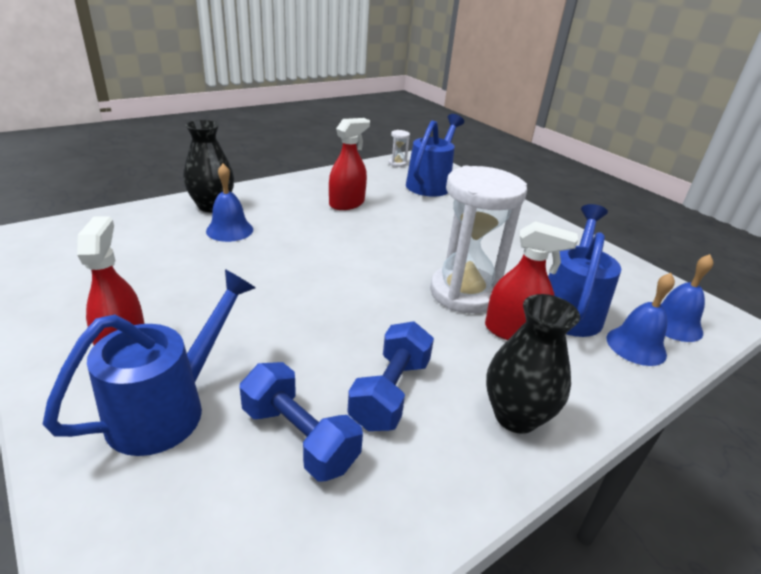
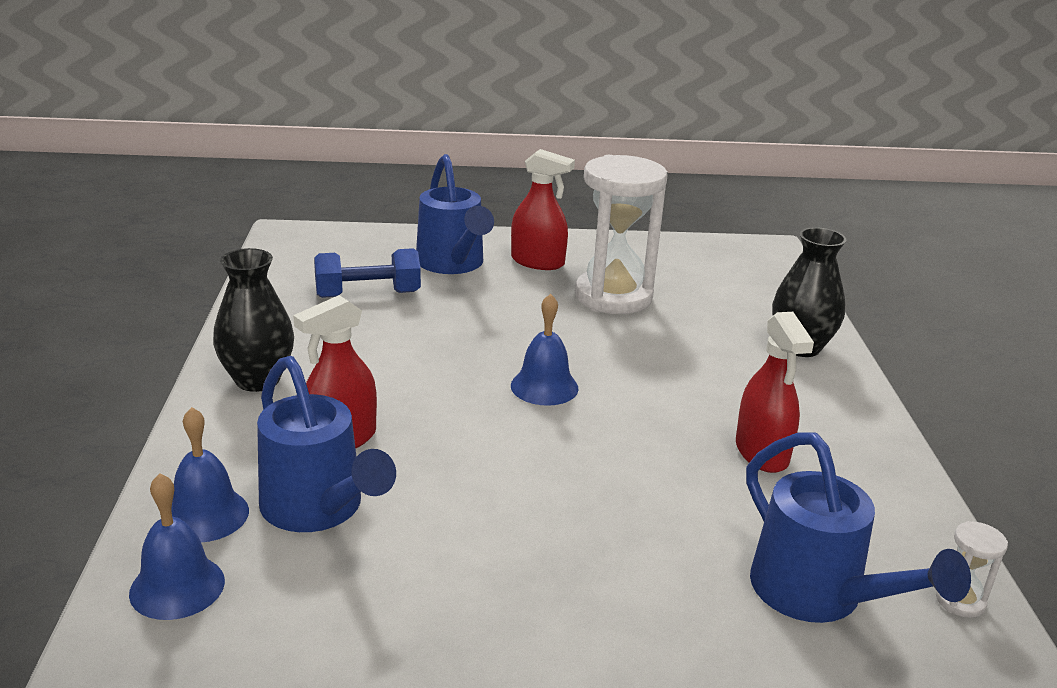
camera: 125 degrees right, 5 degrees down
blue bell [206,164,253,242] -> blue bell moved to [511,294,578,406]
blue dumbbell [347,321,434,431] -> none
white hourglass [430,166,527,313] -> white hourglass moved to [575,155,668,314]

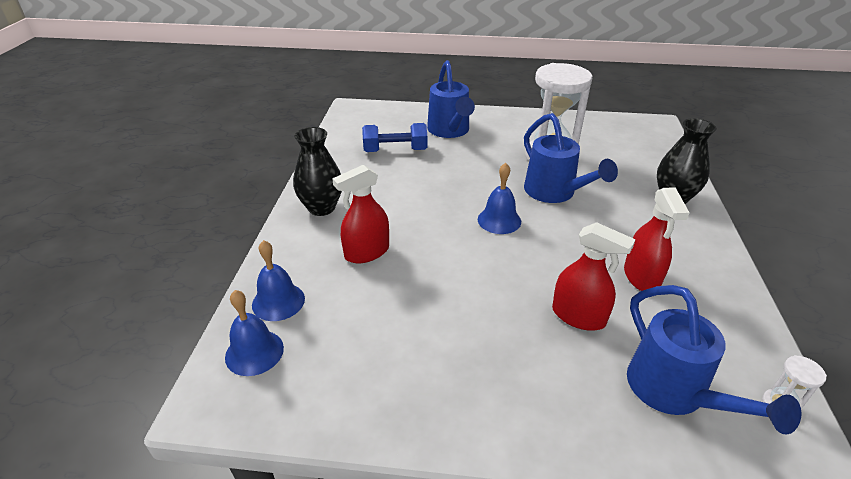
camera: 10 degrees right, 10 degrees up
blue watering can [257,356,396,532] -> blue watering can moved to [524,113,618,203]
red spray bottle [511,149,575,270] -> red spray bottle moved to [552,222,636,331]

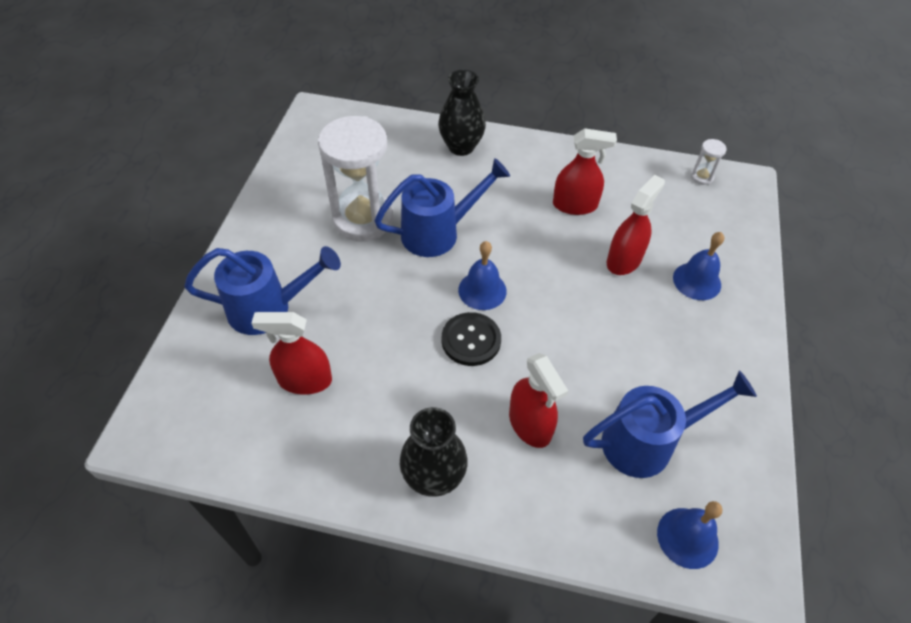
camera: 85 degrees left, 15 degrees up
blue bell [252,240,305,321] -> blue bell moved to [673,232,724,300]
blue dumbbell [362,123,427,152] -> red spray bottle [251,312,332,394]
blue watering can [627,285,801,434] -> blue watering can moved to [583,370,757,478]
none -> black button [442,312,501,366]

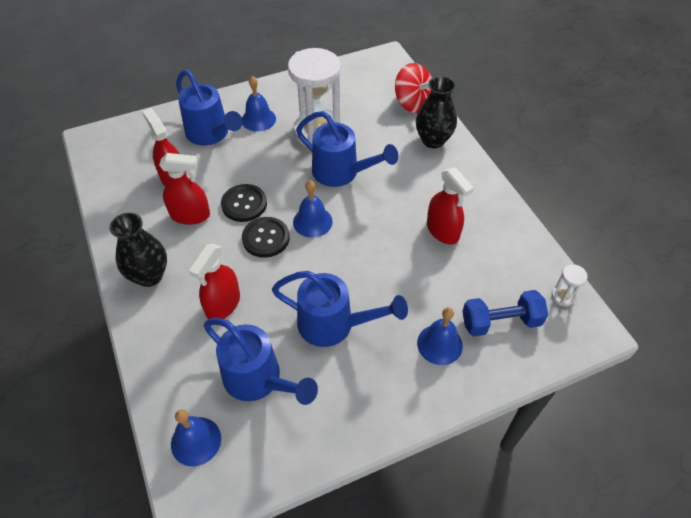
camera: 55 degrees right, 0 degrees up
red spray bottle [607,175,665,275] -> red spray bottle moved to [159,153,210,225]
none -> black button [221,184,267,222]
none -> blue bell [242,76,276,132]
none -> blue watering can [272,271,408,347]
none -> red spinning top [395,63,432,113]
none -> blue dumbbell [462,290,548,337]

